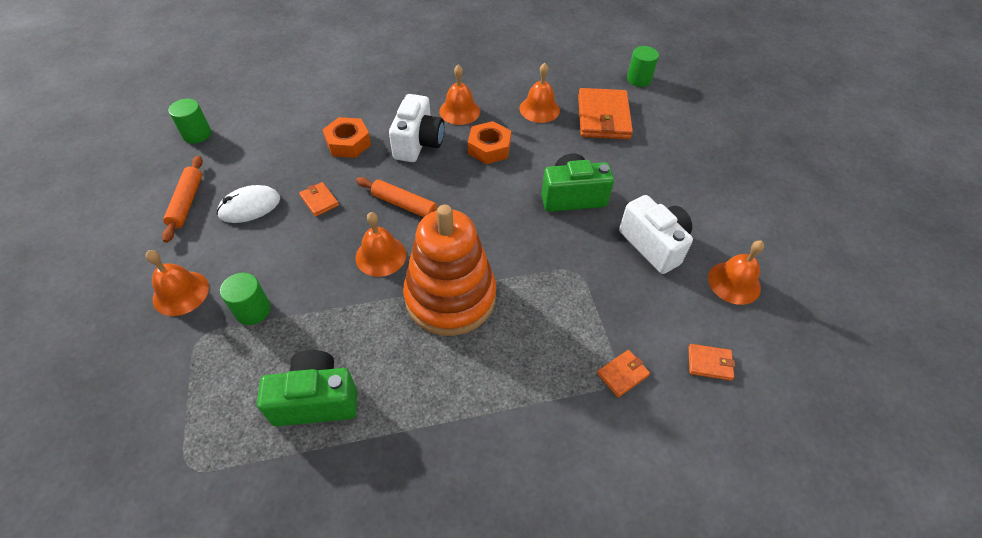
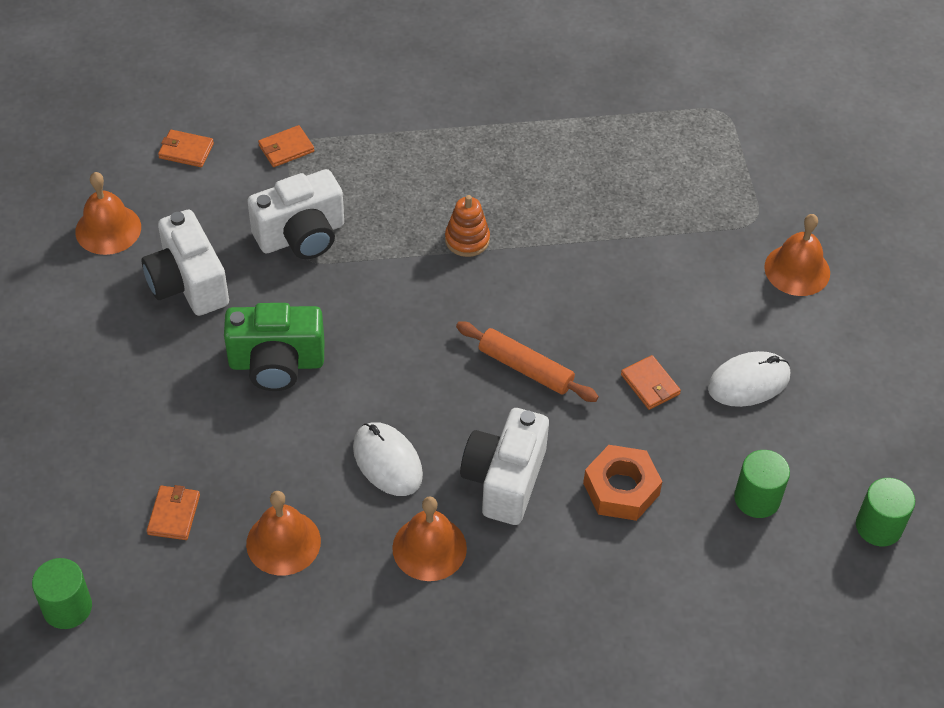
camera: 175 degrees left, 0 degrees up
orange rolling pin [162,156,203,243] -> none
green cylinder [220,272,271,325] -> green cylinder moved to [734,450,790,518]
green camera [257,350,357,426] -> none
orange bell [356,212,406,277] -> none
orange stacking toy [403,205,496,336] -> orange stacking toy [445,195,490,257], size x0.40
orange nut [468,121,511,164] -> white mouse [353,422,423,496]
orange wallet [578,88,633,139] -> orange wallet [147,485,200,540], size x0.47
none -> white camera [247,169,344,259]

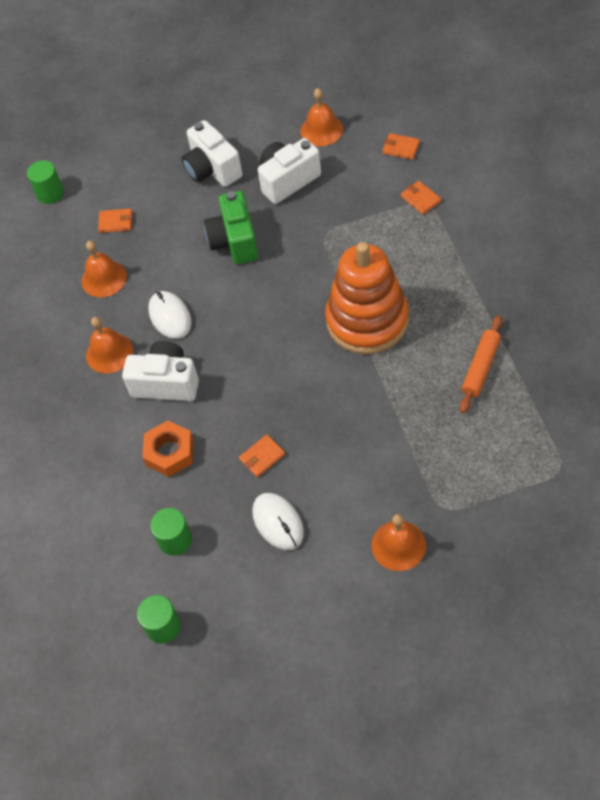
camera: 90 degrees right, 5 degrees up
orange wallet [158,130,214,167] -> orange wallet turned 75 degrees counterclockwise [382,133,420,160]
white camera [247,169,344,259] -> white camera moved to [182,120,242,187]
white mouse [353,422,423,496] -> white mouse turned 75 degrees counterclockwise [148,291,192,339]
orange stacking toy [445,195,490,257] -> orange stacking toy [325,242,409,354], size x2.48
orange rolling pin [456,322,599,402] -> orange rolling pin moved to [459,315,502,413]

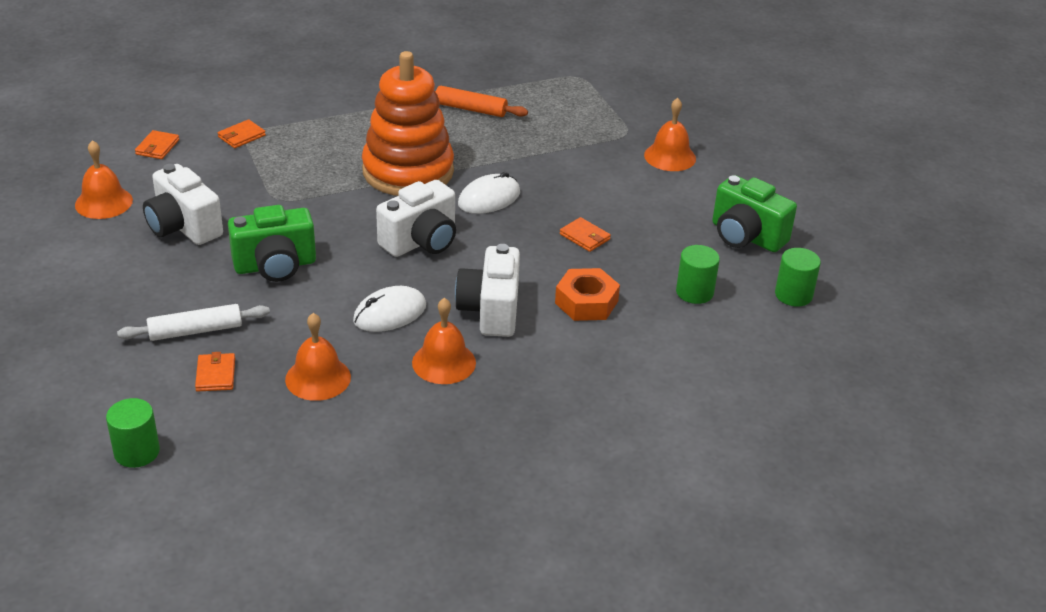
camera: 105 degrees left, 20 degrees down
white camera [182,120,242,187] -> white camera moved to [376,180,456,257]
white mouse [252,493,304,550] -> white mouse moved to [458,172,520,214]
none -> white rolling pin [117,304,270,341]
none -> green camera [712,175,797,252]

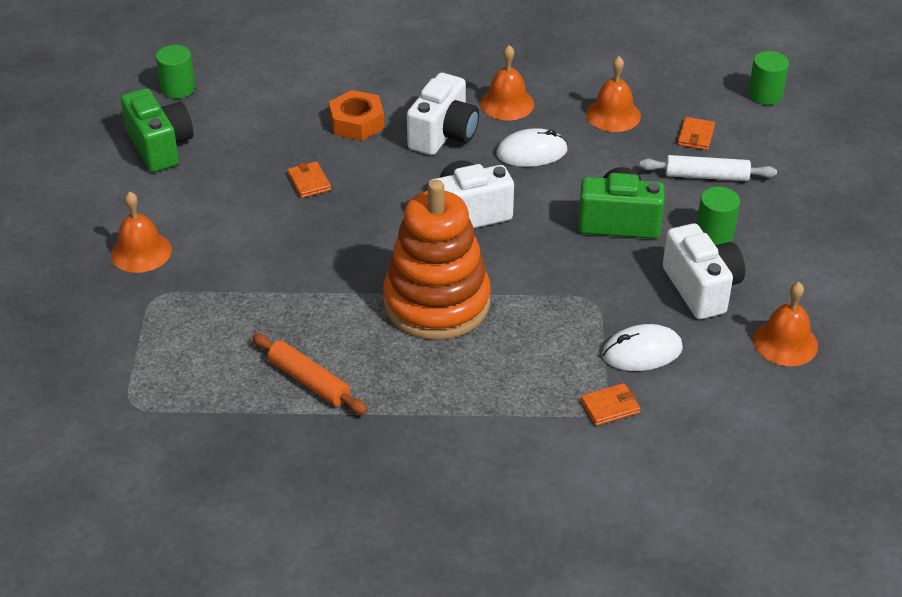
camera: 155 degrees left, 5 degrees up
orange wallet [135,130,179,159] -> none
white mouse [458,172,520,214] -> white mouse moved to [602,324,683,371]
green cylinder [676,245,720,304] -> green cylinder moved to [697,186,740,245]

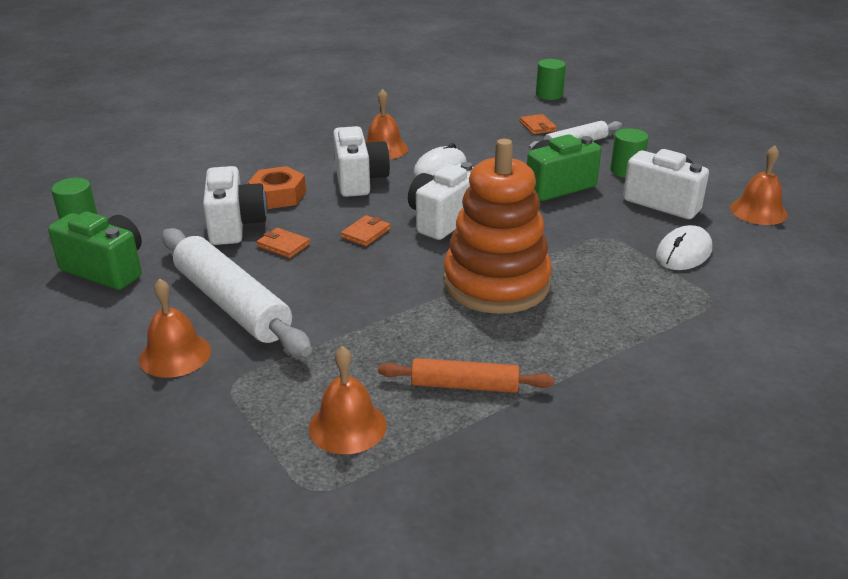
camera: 35 degrees left, 10 degrees down
orange wallet [580,383,640,426] -> orange wallet moved to [341,215,391,246]
orange bell [586,56,641,132] -> orange bell moved to [309,346,387,454]
none -> white rolling pin [162,228,312,357]
none -> white camera [203,166,267,245]

